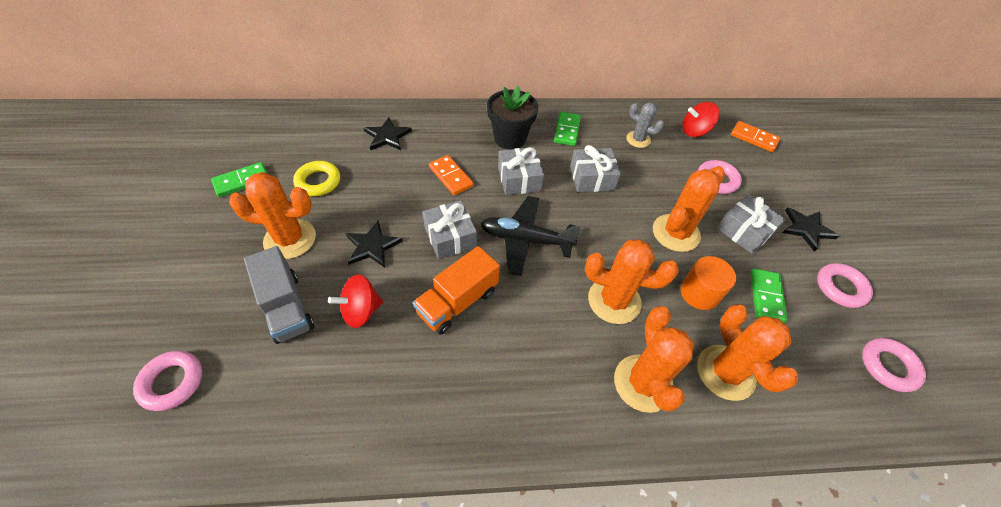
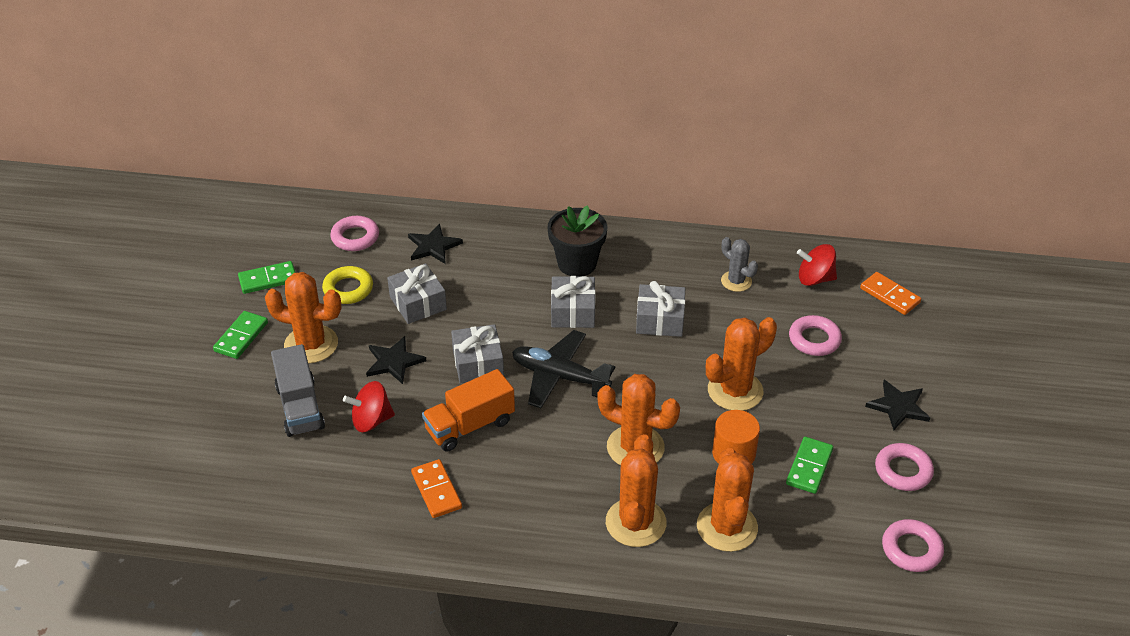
camera: 15 degrees right, 10 degrees down
pink ring [133,351,203,411] -> pink ring moved to [330,216,379,251]
orange domino [429,155,474,195] -> orange domino moved to [411,459,462,518]
green domino [554,112,581,146] -> green domino moved to [213,311,268,359]
grey gift [717,195,785,254] -> grey gift moved to [387,264,447,324]

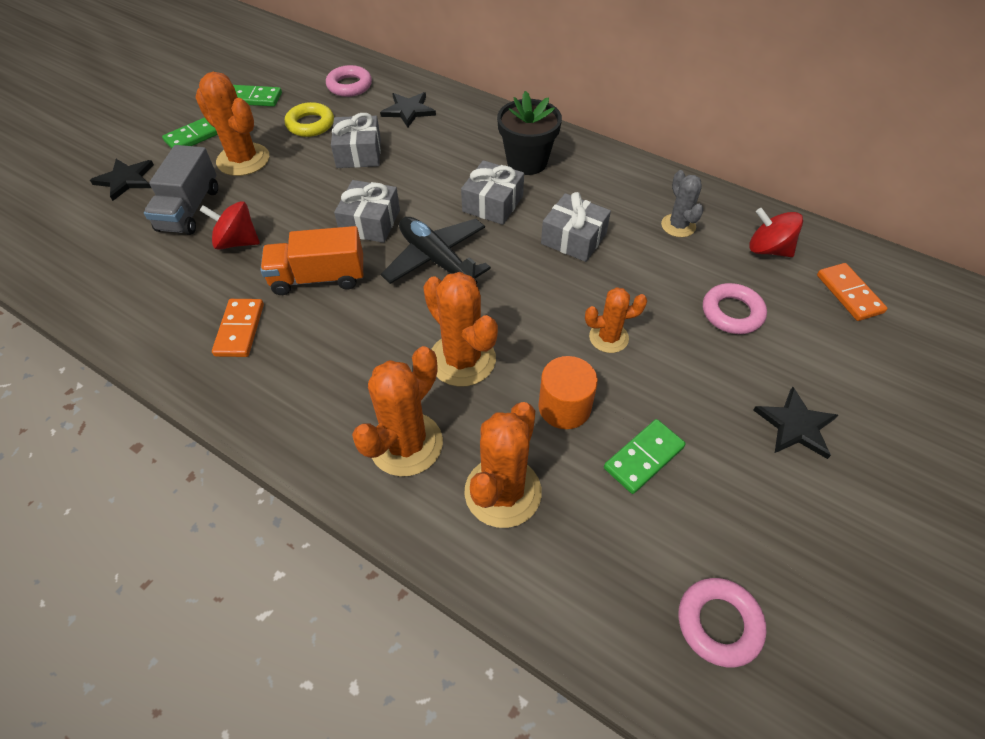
camera: 25 degrees right, 10 degrees up
black star [366,336,426,384] -> black star moved to [90,159,154,201]
orange cactus [706,317,777,411] -> orange cactus [585,287,647,353], size x0.60
pink ring [875,443,934,491] -> none

